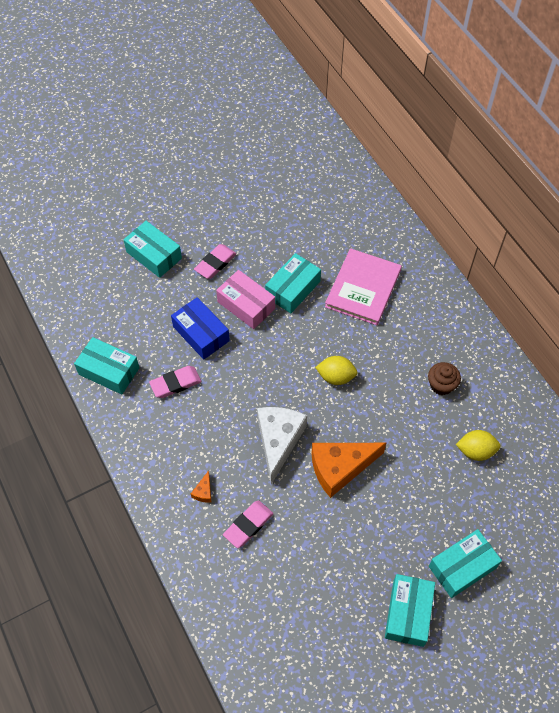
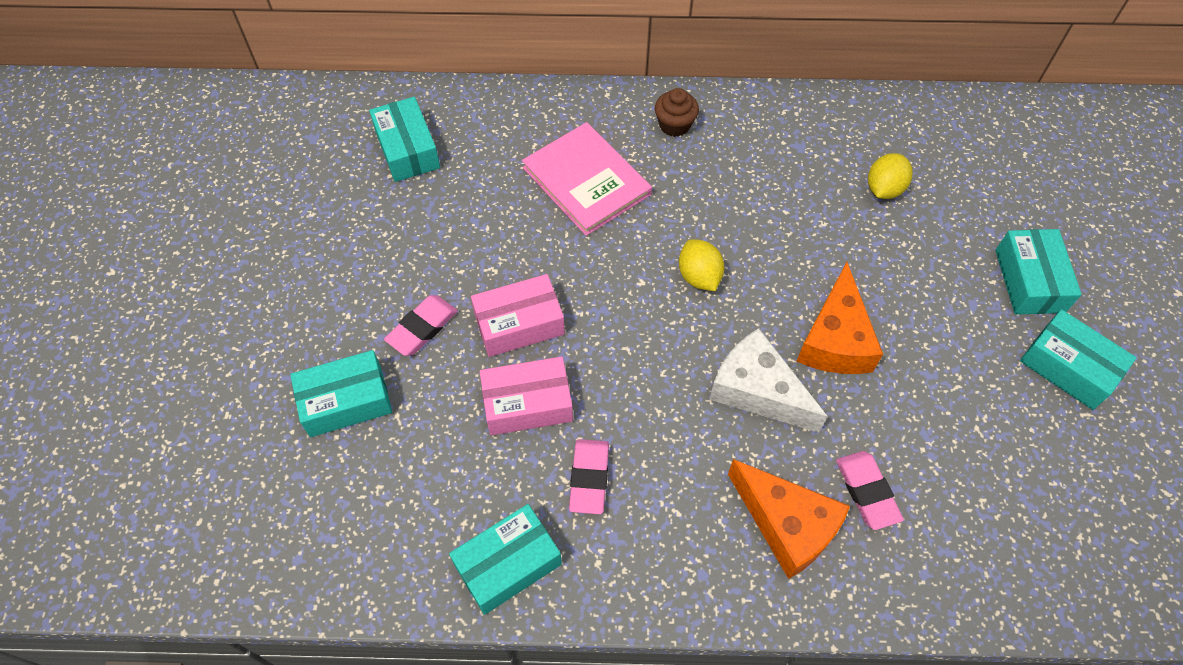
camera: 60 degrees left, 0 degrees up
blue box [171,297,230,360] -> pink box [480,356,573,435]
orange cheese [191,470,211,503] -> orange cheese [728,459,850,579], size x2.47
pink eraser [194,244,236,279] -> pink eraser turned 60 degrees clockwise [384,295,458,356]
turquoise box [265,253,321,313] -> turquoise box moved to [369,97,440,182]
yellow lemon [315,356,357,385] -> yellow lemon turned 60 degrees counterclockwise [679,239,724,291]
brown cupcake [428,362,461,395] -> brown cupcake moved to [655,88,699,137]

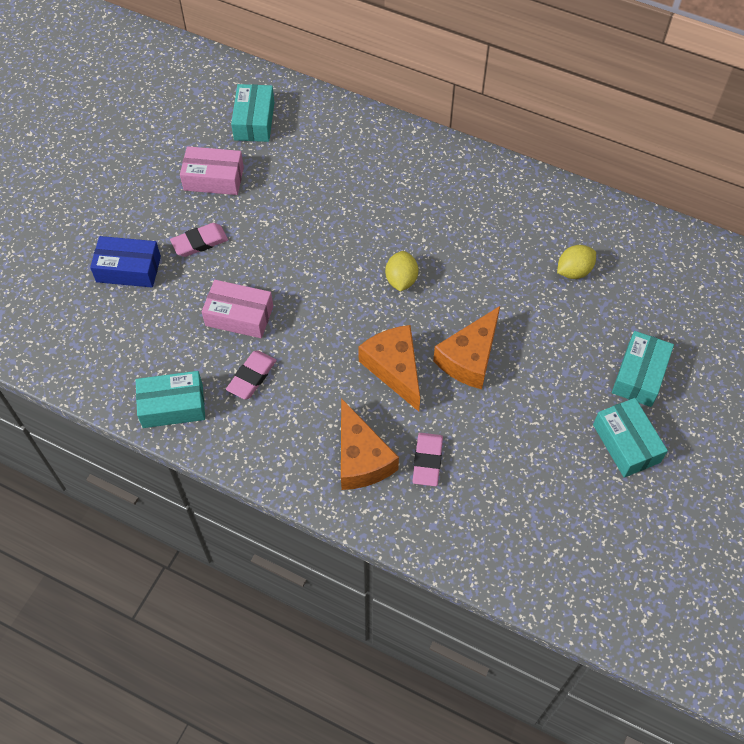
camera: 25 degrees right, 0 degrees up
turquoise box [290,350,392,437] -> blue box [90,236,161,288]
pink box [471,274,565,357] -> pink box moved to [180,146,244,195]
pink book [522,122,652,236] -> none
brown cupcake [655,88,699,137] -> none
white cheese [709,328,828,433] -> orange cheese [358,325,420,411]

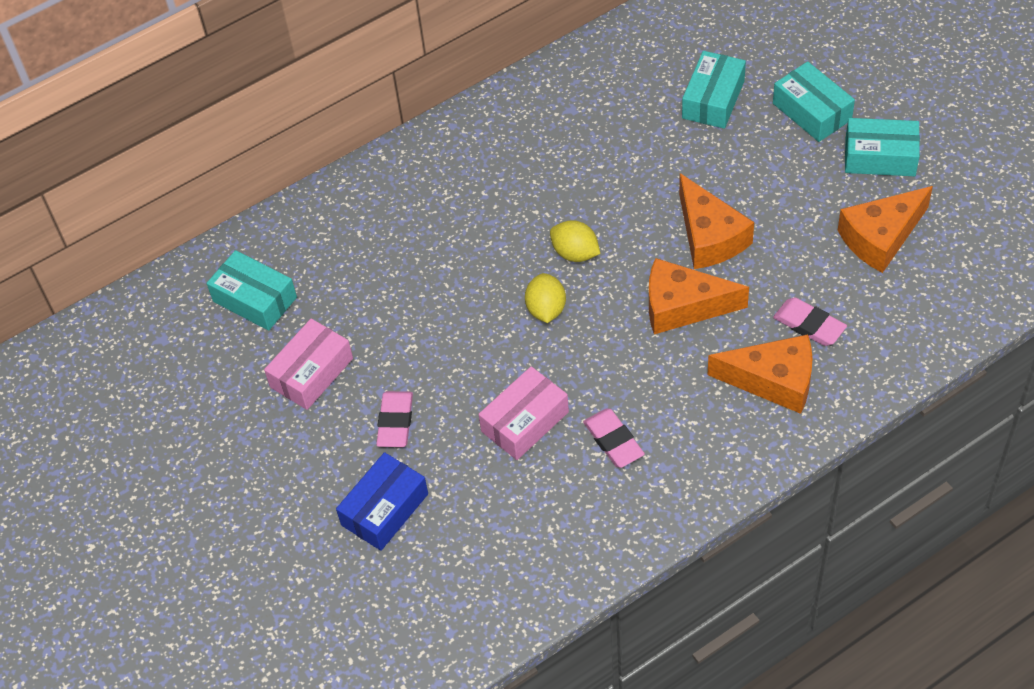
camera: 55 degrees left, 5 degrees down
turquoise box [136,371,205,428] -> turquoise box moved to [682,51,746,129]
yellow lemon [557,245,596,279] -> yellow lemon moved to [525,273,566,323]
none -> orange cheese [838,186,933,273]

